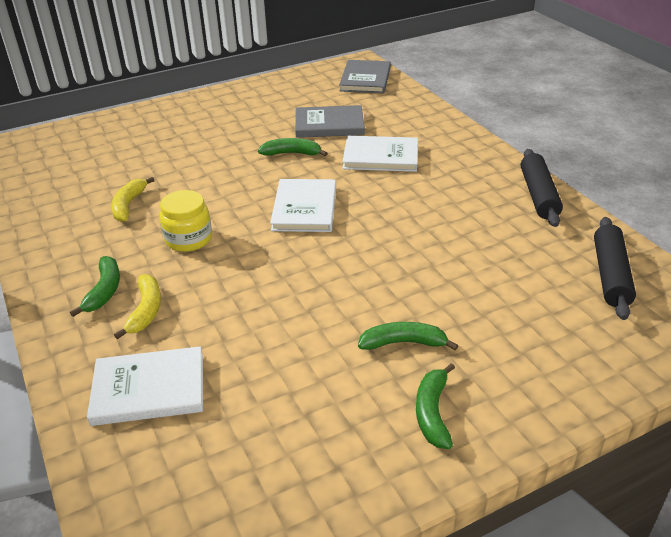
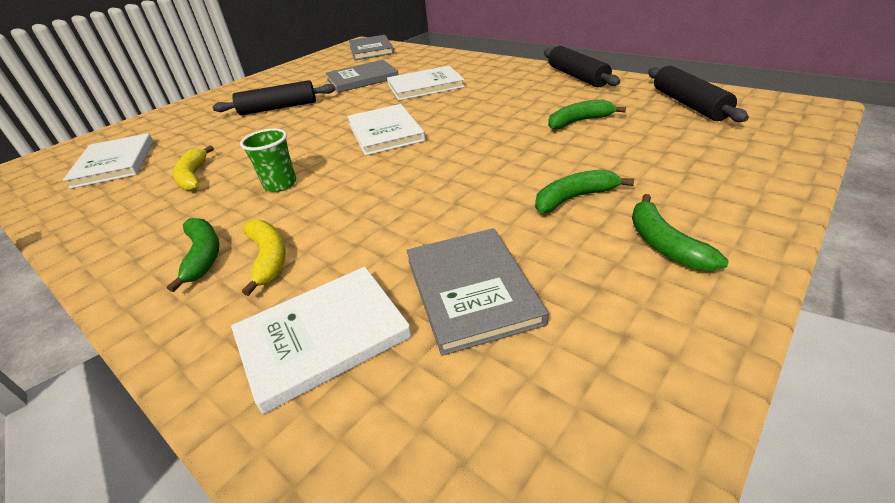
camera: 20 degrees left, 0 degrees up
yellow jar [159,190,212,252] -> green cup [240,128,296,192]
green banana [258,138,328,156] -> green banana moved to [548,100,626,130]
none -> white book [63,133,153,189]
none -> black rolling pin [212,80,336,115]
none -> grey book [407,228,549,356]

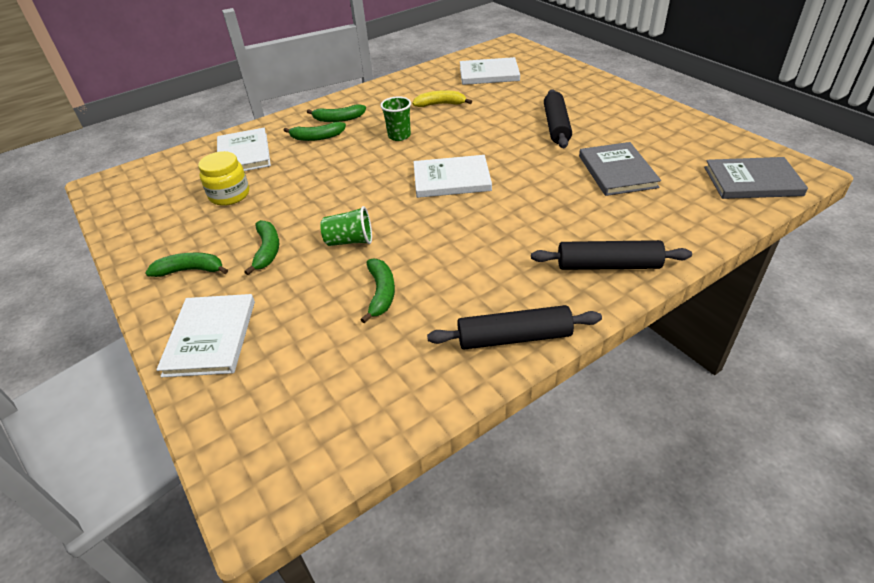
camera: 105 degrees right, 5 degrees up
yellow banana [242,220,286,296] -> green banana [283,122,346,141]
white book [387,66,465,101] -> white book moved to [156,294,255,377]
grey book [407,228,549,356] -> yellow jar [198,151,249,206]
black rolling pin [648,66,749,122] -> black rolling pin moved to [531,240,692,270]
none -> green cup [320,206,372,246]

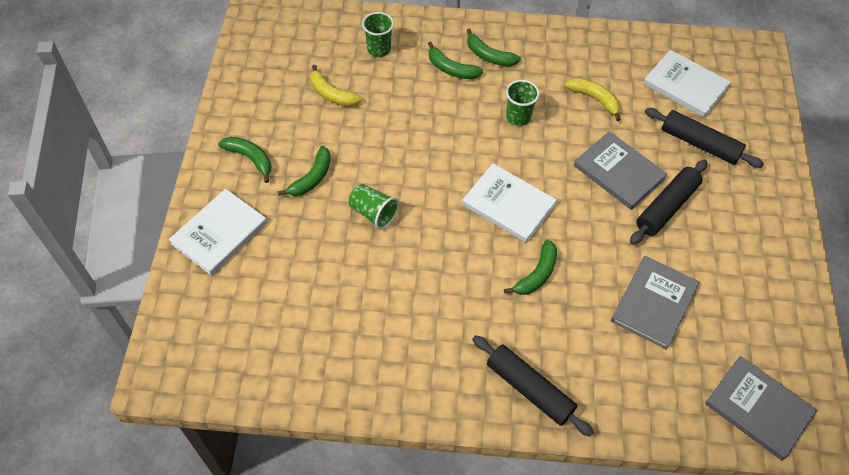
camera: 35 degrees right, 15 degrees up
yellow jar [198,151,249,206] -> yellow banana [311,65,362,106]
white book [217,128,271,171] -> green cup [362,12,394,57]
green banana [360,258,395,323] -> green banana moved to [504,239,557,295]
black rolling pin [427,305,602,350] -> black rolling pin moved to [645,108,764,168]
none -> grey book [574,131,667,210]

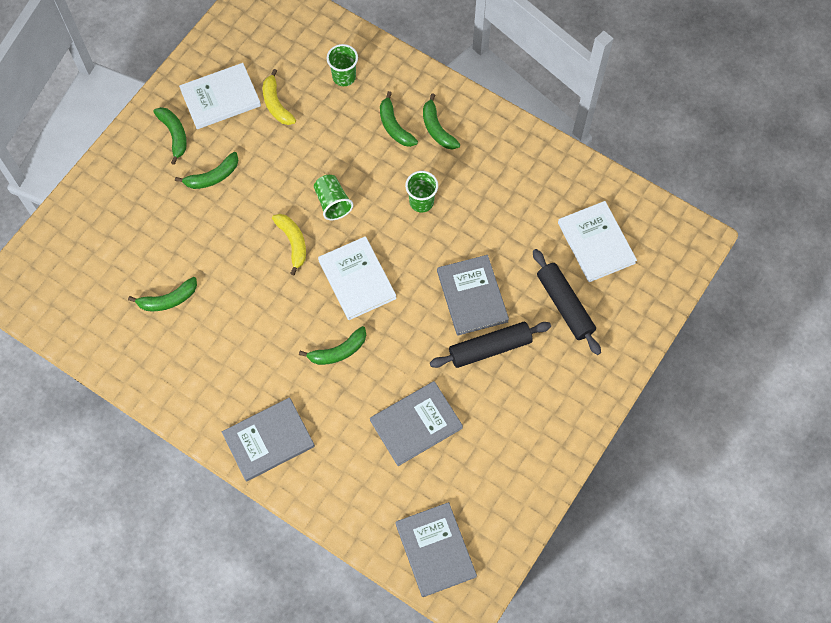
camera: 30 degrees right, 10 degrees up
white book [169,189,267,275] -> white book moved to [179,63,261,129]
green cup [349,184,399,229] -> green cup moved to [314,175,353,220]
black rolling pin [472,335,594,437] -> grey book [222,397,315,481]
yellow banana [565,78,621,121] -> yellow banana moved to [272,214,306,276]
none -> green banana [128,277,197,311]

